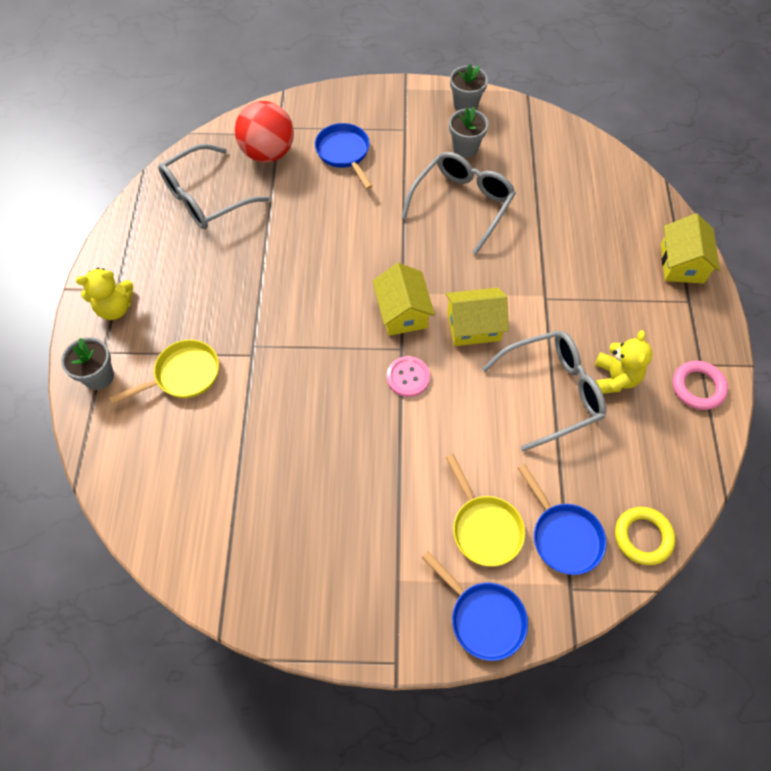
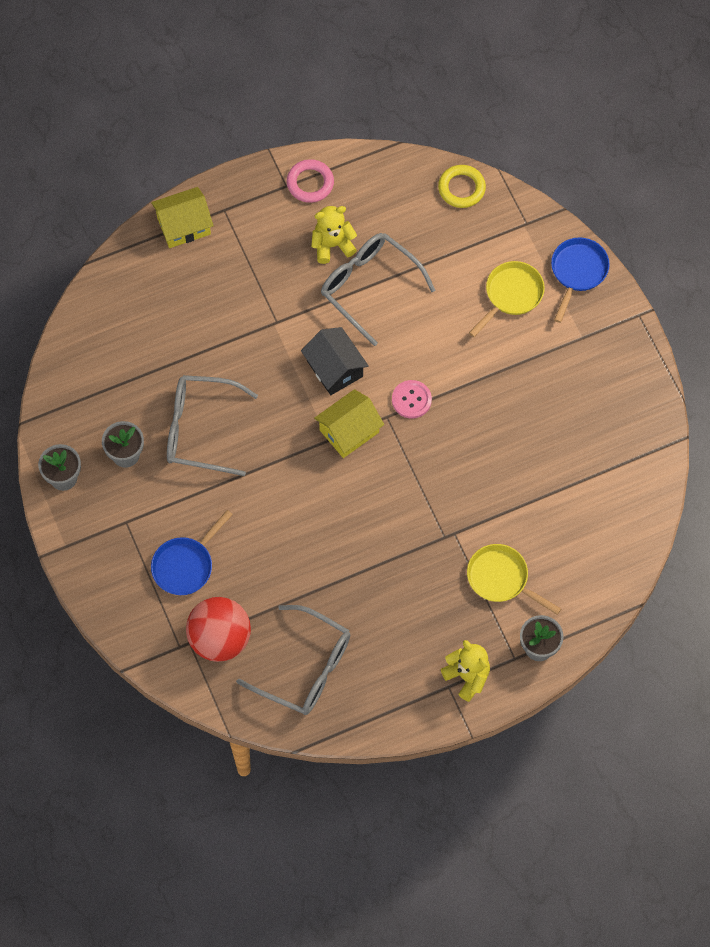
camera: 115 degrees left, 5 degrees up
yellow house [446,287,509,346] -> black house [301,327,369,395]
blue pan [518,464,606,575] -> none

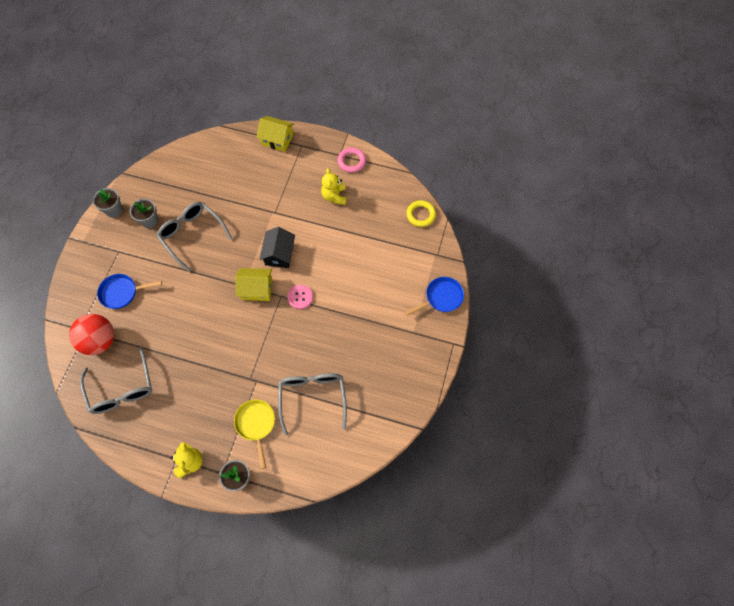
camera: 40 degrees right, 0 degrees up
yellow teddy bear [311,206,357,264] -> yellow teddy bear turned 120 degrees counterclockwise [321,168,347,205]
grey glasses [321,233,436,346] -> grey glasses moved to [278,373,347,436]
yellow pan [469,261,545,337] -> none

